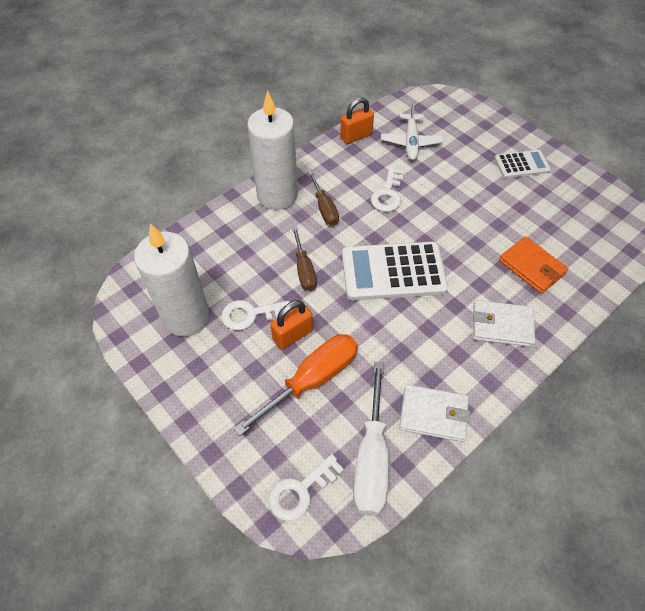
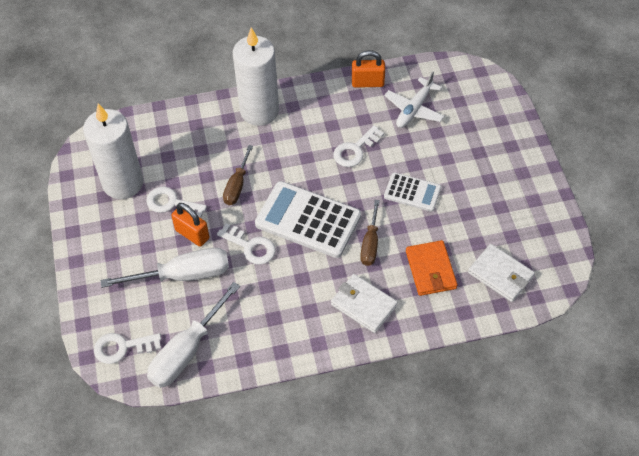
camera: 30 degrees right, 0 degrees up
orange screwdriver [233,334,358,436] -> white screwdriver [101,248,229,288]
orange padlock [270,300,313,350] -> orange padlock turned 45 degrees clockwise [171,203,209,247]
brown screwdriver [308,171,339,226] -> brown screwdriver moved to [360,200,380,266]
white wallet [399,384,470,442] -> white wallet moved to [468,244,535,302]
white calculator [494,150,551,178] -> white calculator moved to [384,172,441,212]
none -> white key [217,223,276,265]

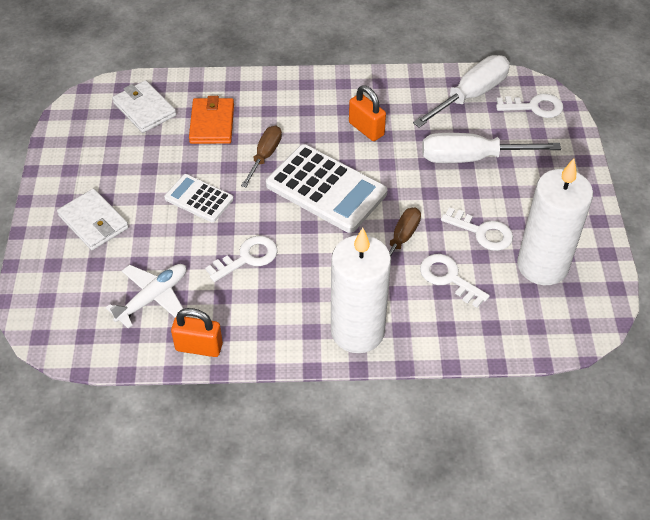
camera: 170 degrees left, 5 degrees down
orange padlock [171,203,209,247] -> orange padlock moved to [349,85,386,141]
white key [217,223,276,265] -> white key moved to [420,254,490,308]
white wallet [331,274,398,333] -> white wallet moved to [57,189,129,250]

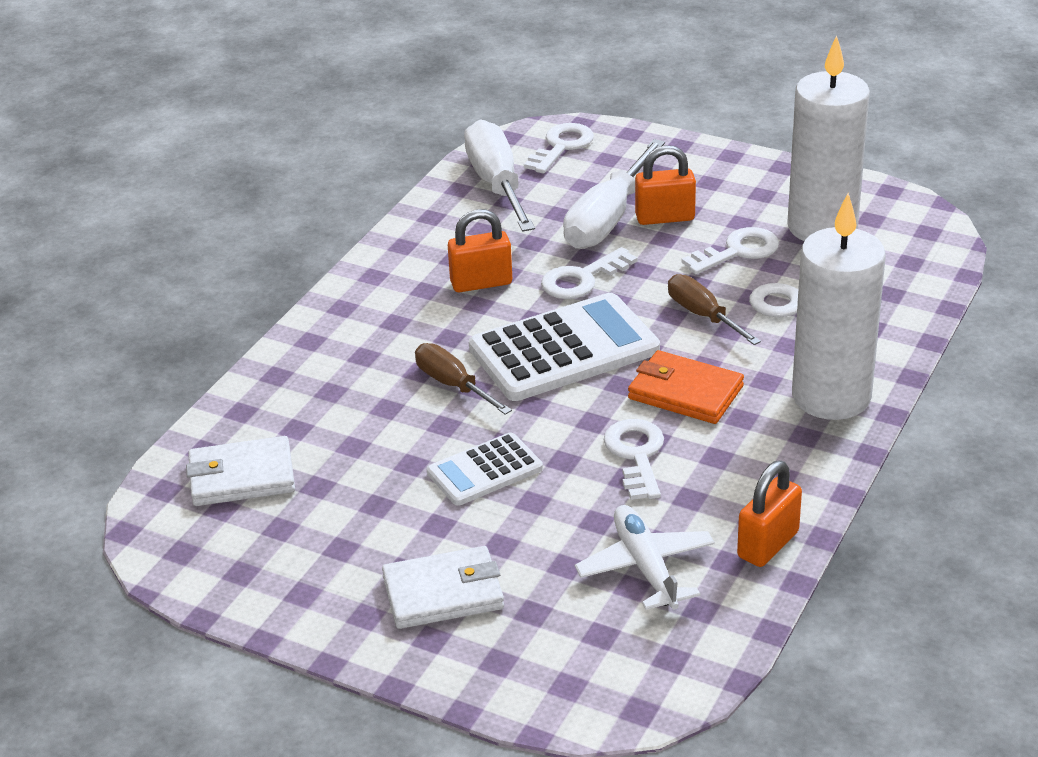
camera: 60 degrees left, 15 degrees down
orange wallet [189,96,234,144] -> orange wallet moved to [628,350,744,424]
none -> white key [541,247,637,299]
none -> orange padlock [635,145,696,225]

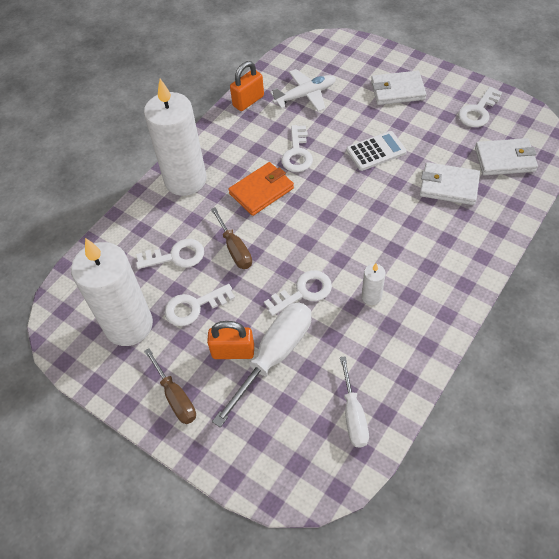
camera: 170 degrees left, 20 degrees up
brown screwdriver [415,343,512,415] -> brown screwdriver moved to [144,348,196,424]
orange padlock [448,209,512,292] -> white candle [362,263,386,305]
white screwdriver [464,120,535,232] -> white screwdriver [340,356,369,447], size x0.61
white calculator [469,293,660,401] -> none
white key [524,123,594,173] -> white key moved to [458,87,502,127]
white plane [575,505,715,610] -> white plane turned 105 degrees counterclockwise [270,69,336,112]
orange wallet [628,350,744,424] -> orange wallet turned 75 degrees counterclockwise [228,162,294,216]
none -> white wallet [420,162,480,205]

